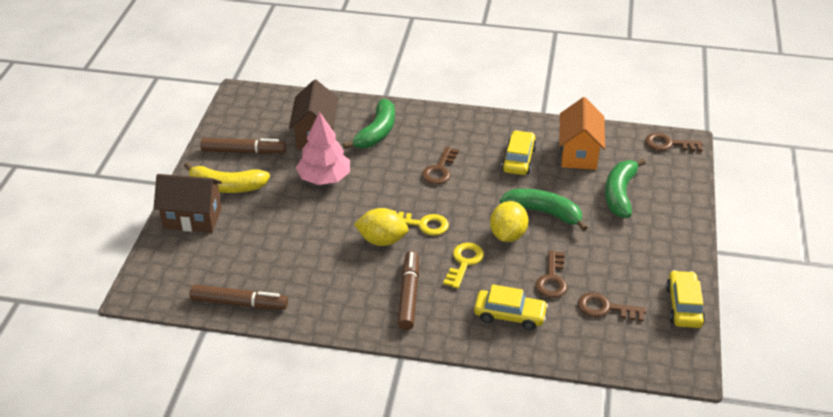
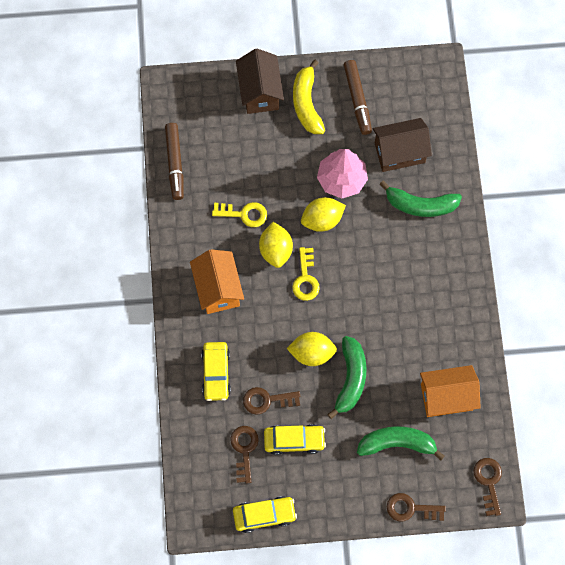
camera: 75 degrees right, 30 degrees up
brown marker [398,251,419,330] -> orange house [190,249,244,314]
brown key [422,147,459,185] -> brown key moved to [387,493,446,522]
yellow key [443,243,484,289] -> yellow key moved to [212,202,267,227]
yellow car [501,130,537,175] -> yellow car moved to [264,424,326,455]
none -> yellow lemon [301,197,346,232]

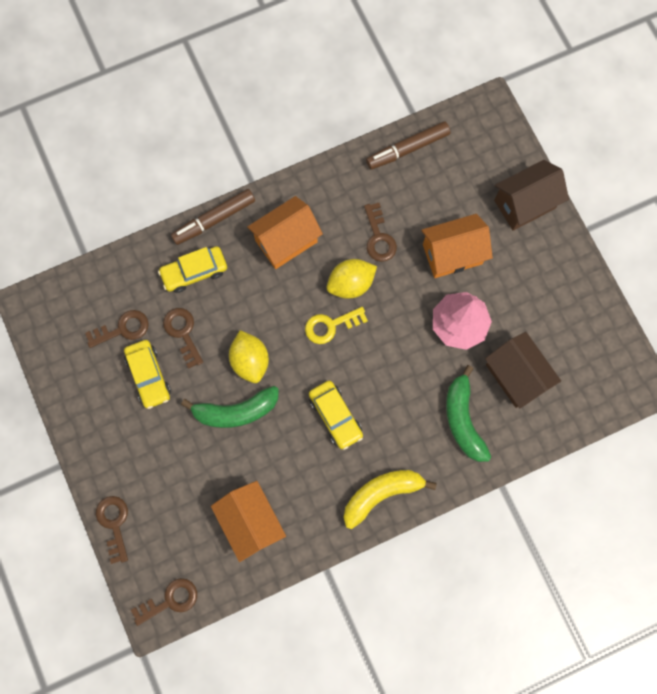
camera: 70 degrees right, 5 degrees up
yellow key [212,202,267,227] -> brown key [364,203,397,262]
yellow car [233,496,297,533] -> yellow car moved to [309,381,363,450]
yellow banana [293,60,325,134] -> yellow banana moved to [344,470,437,529]
yellow lemon [301,197,346,232] -> none
brown marker [344,60,372,135] -> brown marker moved to [171,189,255,245]
green banana [357,426,445,461] -> none
none -> orange house [421,214,493,278]

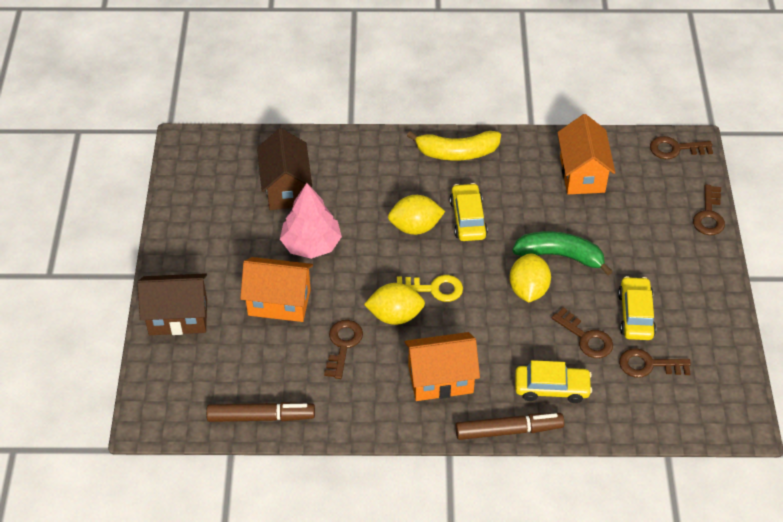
camera: 155 degrees left, 25 degrees down
brown key [163,308,203,369] -> brown key turned 45 degrees counterclockwise [552,307,613,358]
green banana [446,365,491,462] -> none
none -> yellow lemon [388,195,445,235]

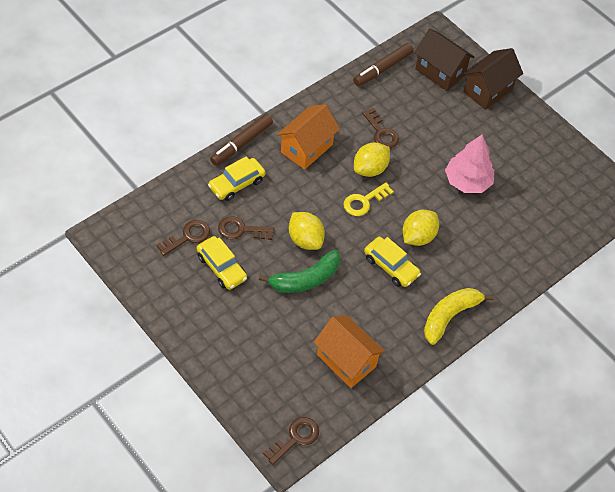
camera: 135 degrees right, 5 degrees up
orange house [240,257,313,322] -> none
brown house [257,128,312,210] -> brown house moved to [414,29,474,91]
brown key [693,185,725,235] -> none

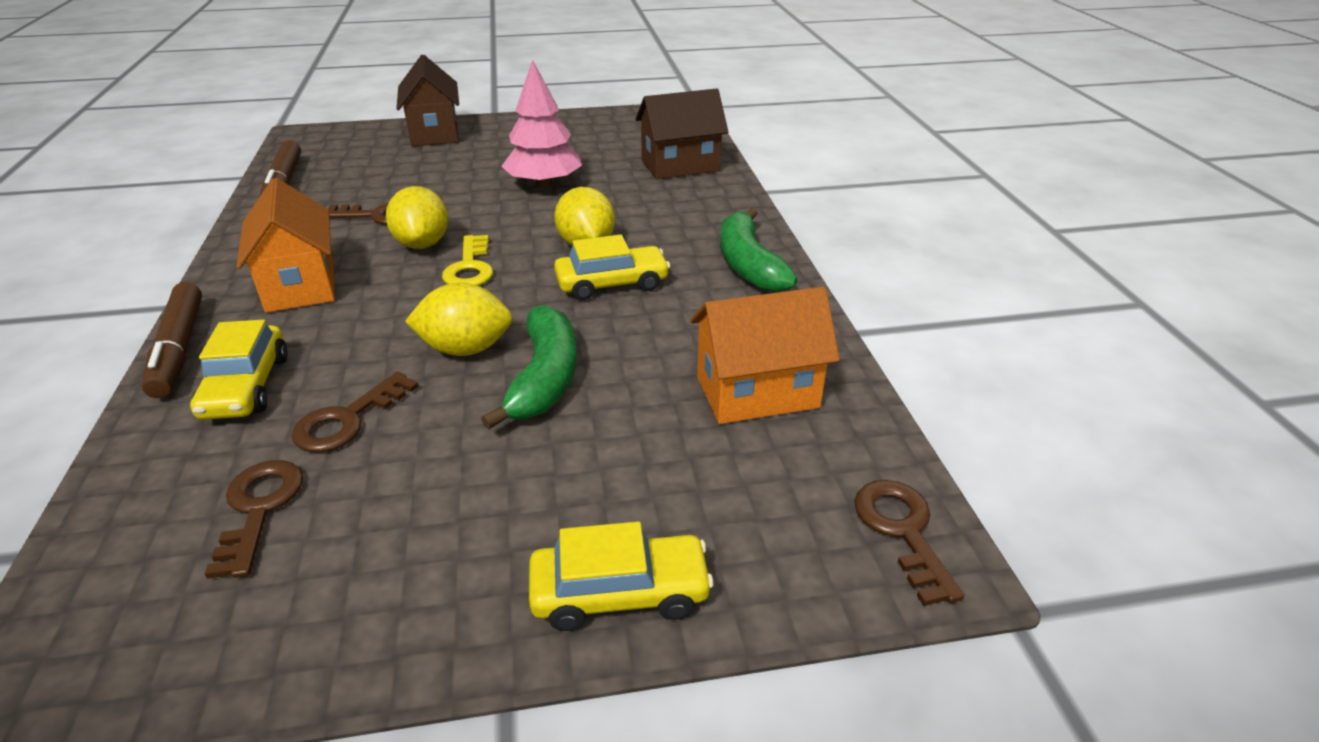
camera: 55 degrees left, 20 degrees down
yellow car [196,236,247,290] -> yellow car moved to [529,521,713,631]
brown house [414,29,474,91] -> brown house moved to [635,89,728,179]
yellow banana [424,288,494,345] -> green banana [720,208,797,292]

